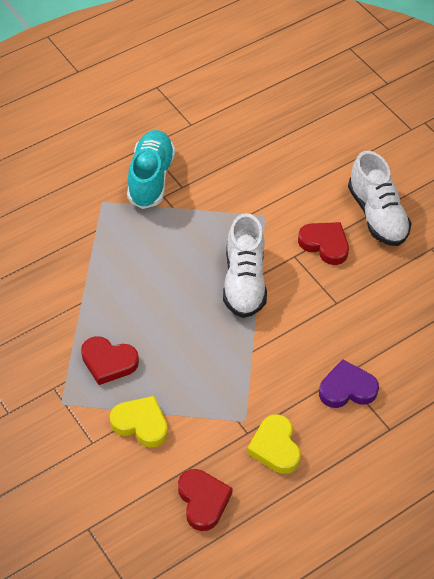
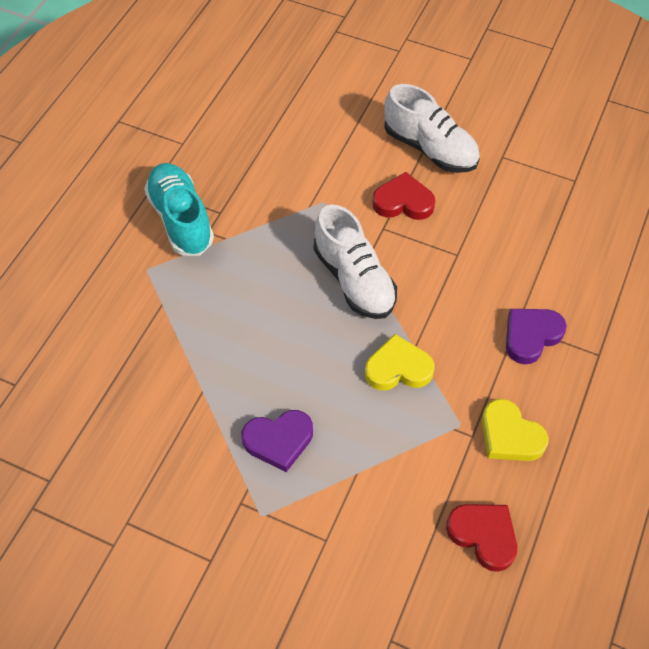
camera: 30 degrees left, 5 degrees up
red heart [81,336,139,385] -> purple heart [242,410,313,472]
yellow heart [110,396,168,448] -> yellow heart moved to [365,334,435,391]

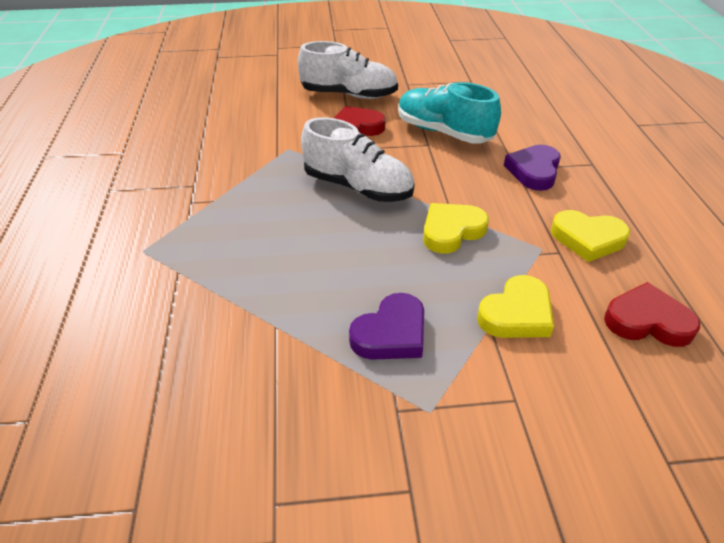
camera: 30 degrees left, 15 degrees down
turquoise shoe [144,163,214,256] -> turquoise shoe moved to [398,82,501,144]
none -> yellow heart [477,275,554,338]

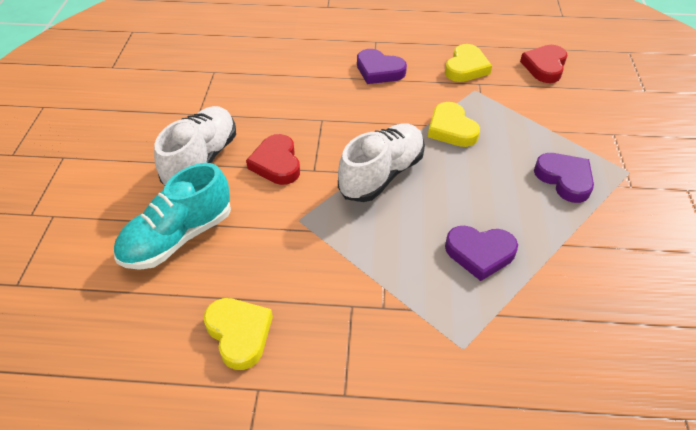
camera: 80 degrees left, 5 degrees up
turquoise shoe [398,82,501,144] -> turquoise shoe moved to [114,163,231,270]
yellow heart [477,275,554,338] -> yellow heart moved to [203,298,273,370]
none -> purple heart [445,226,518,281]

